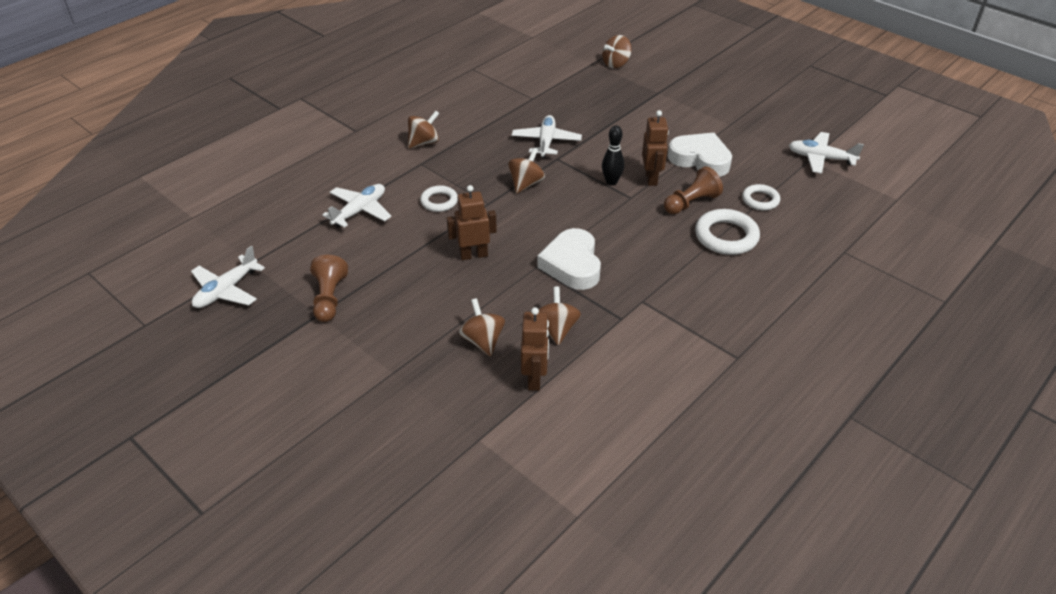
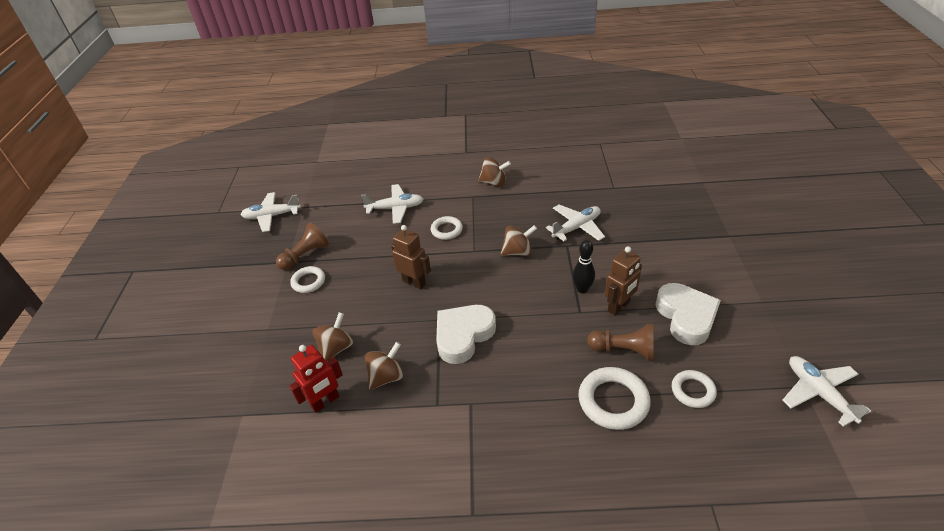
camera: 50 degrees right, 0 degrees up
brown robot [521,307,549,391] -> red robot [289,345,343,413]
brown spinning top [602,35,632,68] -> none
none -> white ring [290,266,325,293]

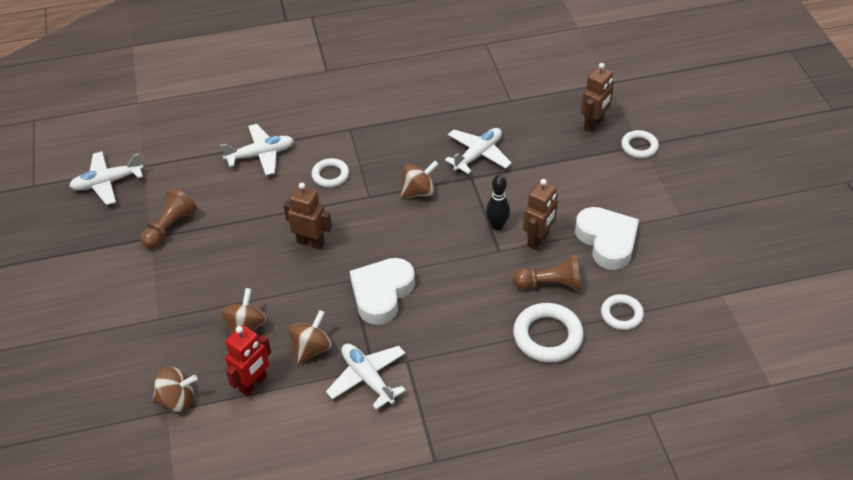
camera: 15 degrees left, 5 degrees up
white ring [290,266,325,293] -> white ring moved to [621,130,659,158]
brown spinning top [478,157,511,186] -> brown spinning top moved to [152,367,197,412]
white plane [783,356,871,427] -> white plane moved to [326,343,406,410]
none -> brown robot [581,63,614,132]

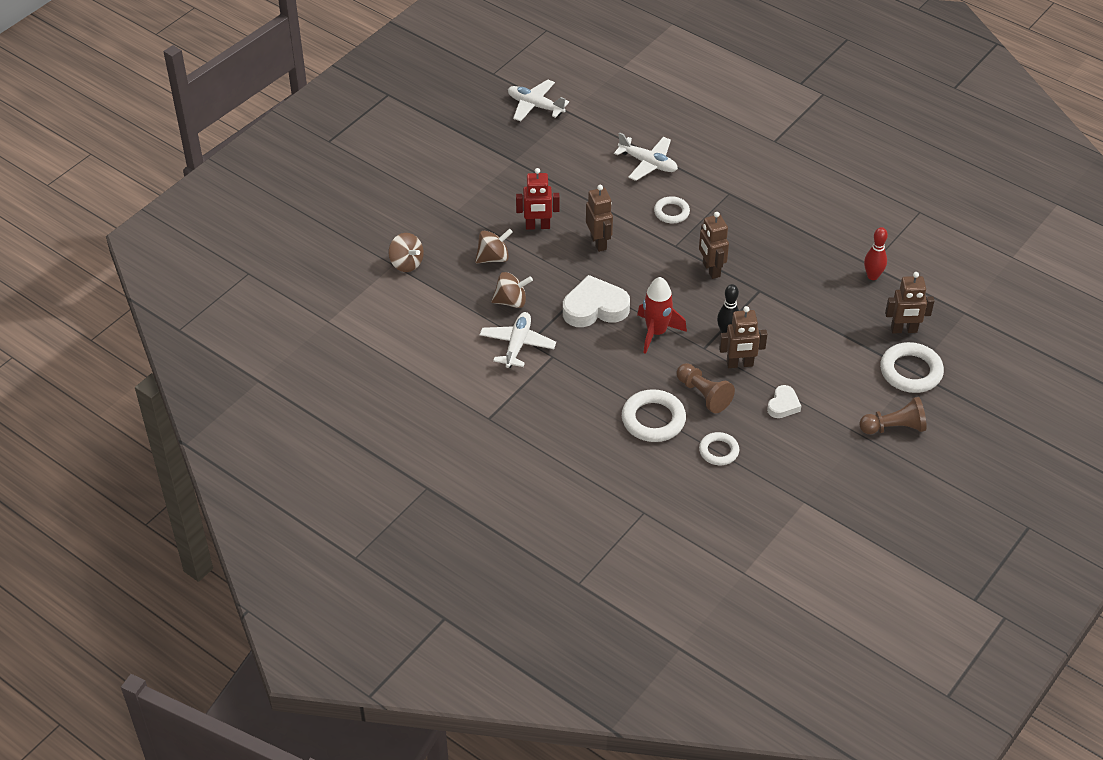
camera: 50 degrees right, 0 degrees up
brown pawn [140,188,197,248] -> brown pawn moved to [859,397,927,434]
red robot [225,325,271,396] -> red robot moved to [516,168,560,230]
brown spinning top [400,161,439,198] -> brown robot [699,212,729,279]
white plane [445,128,512,174] -> none
white heart [575,207,639,270] -> white heart [767,385,801,418], size x0.54
white ring [621,130,659,158] -> white ring [880,342,944,393], size x1.62
none -> red rocket [637,277,687,354]
none -> red bowling pin [864,227,888,280]

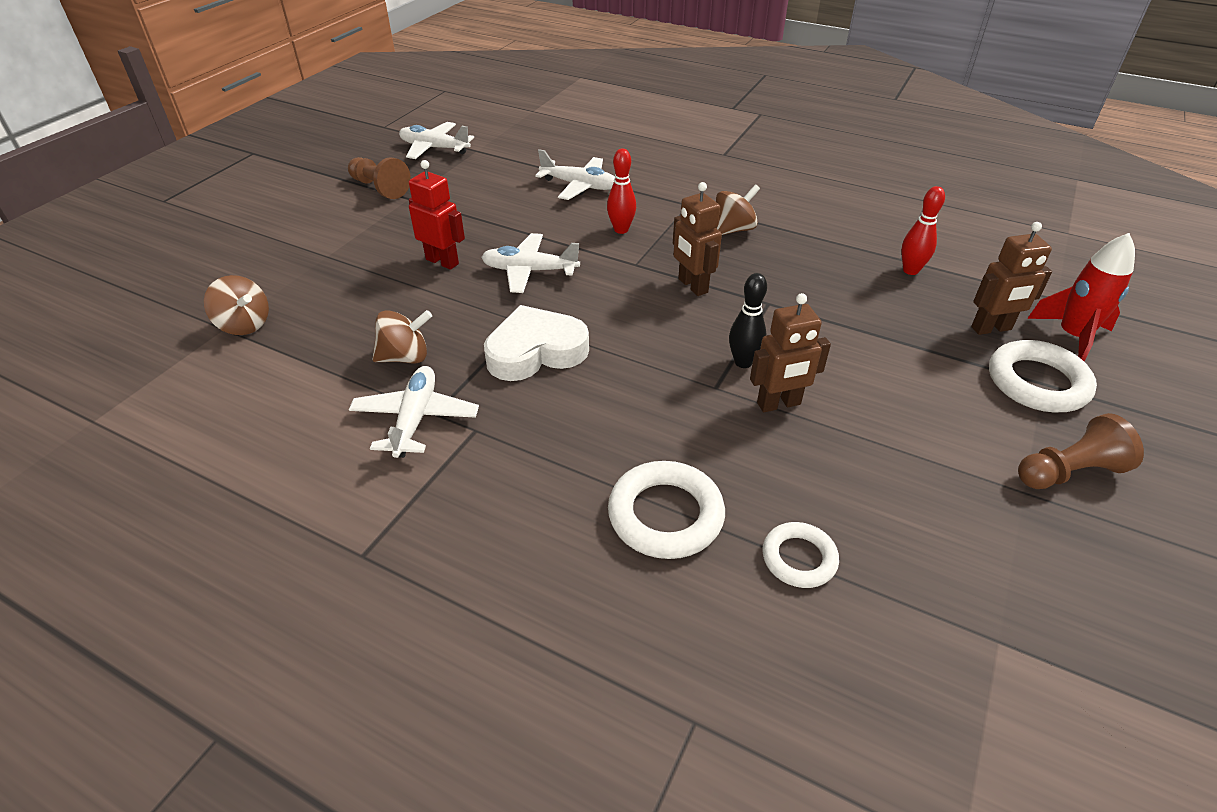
camera: 10 degrees left, 5 degrees down
brown spinning top [475,228,513,264] -> brown spinning top moved to [716,184,760,235]
red robot [516,168,560,230] -> red robot turned 135 degrees counterclockwise [409,160,465,270]
brown robot [586,185,613,252] -> white plane [481,233,580,293]
red rocket [637,277,687,354] -> red rocket moved to [1027,233,1135,362]
white ring [654,196,690,224] -> red bowling pin [607,149,636,234]
brown pawn [676,363,735,413] -> brown pawn moved to [348,157,411,199]
white heart [767,385,801,418] -> none

